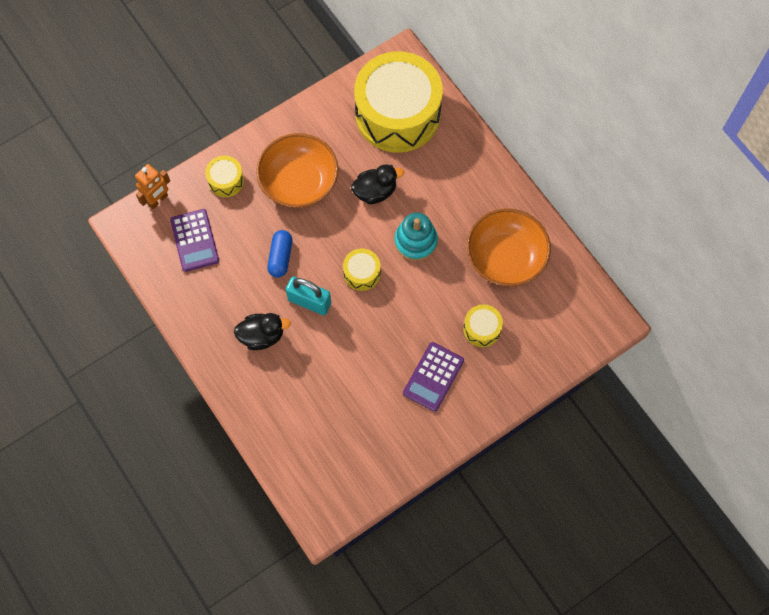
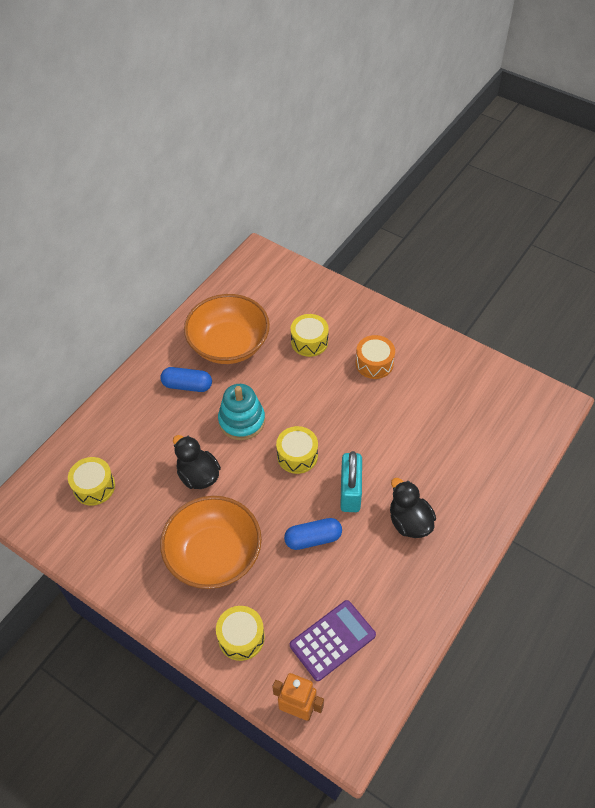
camera: 110 degrees left, 15 degrees down
yellow drum [354,51,443,153] -> yellow drum [68,457,115,506], size x0.41
purple calculator [403,342,464,412] -> orange drum [356,335,395,379]
none -> blue capsule [160,367,212,392]

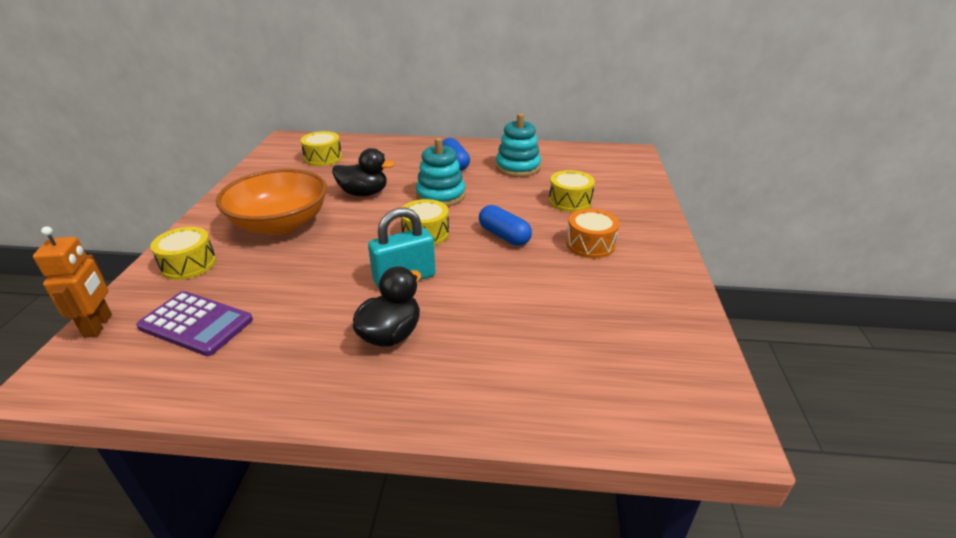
camera: 60 degrees right, 20 degrees down
black duck [173,435,221,489] -> black duck turned 75 degrees clockwise [332,148,395,196]
orange bowl [184,294,270,364] -> turquoise stacking toy [496,113,541,177]
blue capsule [284,518,342,550] -> blue capsule moved to [479,205,532,246]

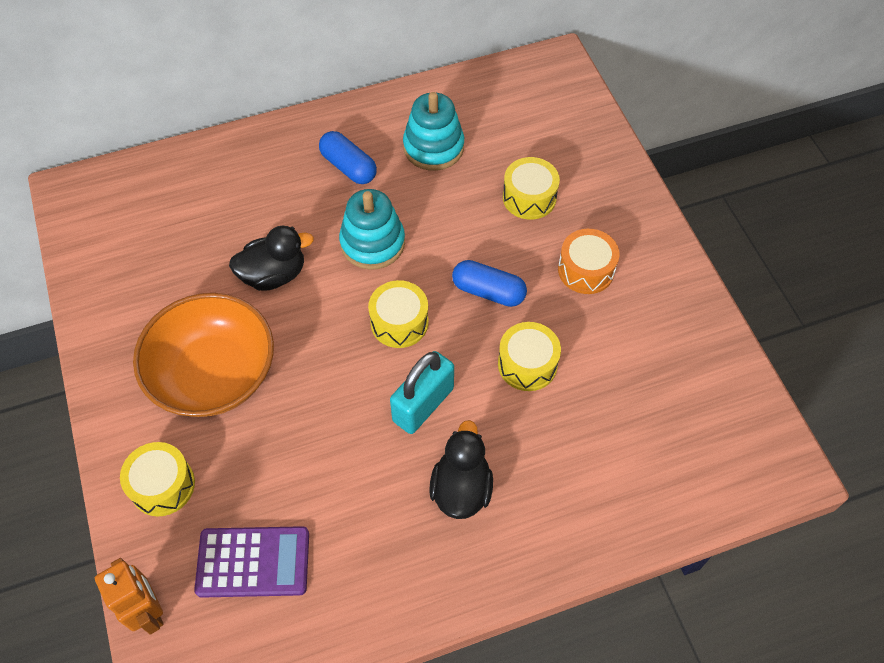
camera: 25 degrees left, 25 degrees up
yellow drum [300,131,342,166] -> yellow drum moved to [498,322,561,391]

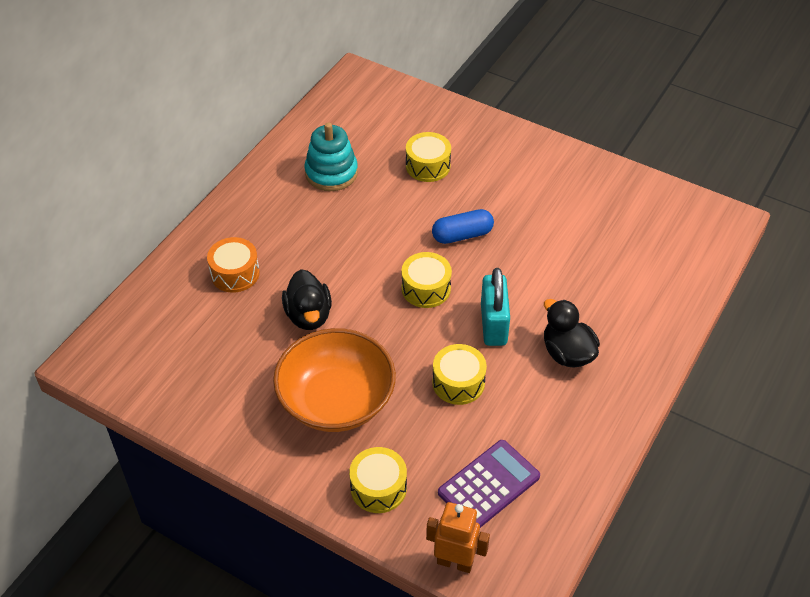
camera: 40 degrees left, 10 degrees down
black duck [229,226,314,291] -> black duck turned 135 degrees clockwise [282,269,332,330]
blue capsule [319,131,377,184] -> none
turquoise stacking toy [339,189,405,270] -> none
yellow drum [498,322,561,391] -> yellow drum moved to [432,344,487,405]
orange drum [558,229,620,294] -> orange drum moved to [207,237,260,293]

